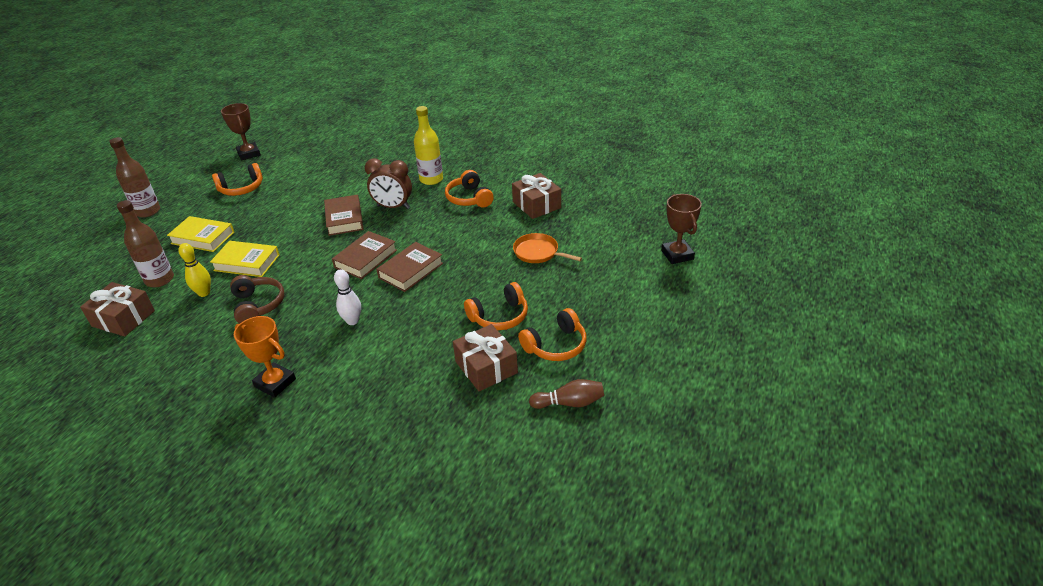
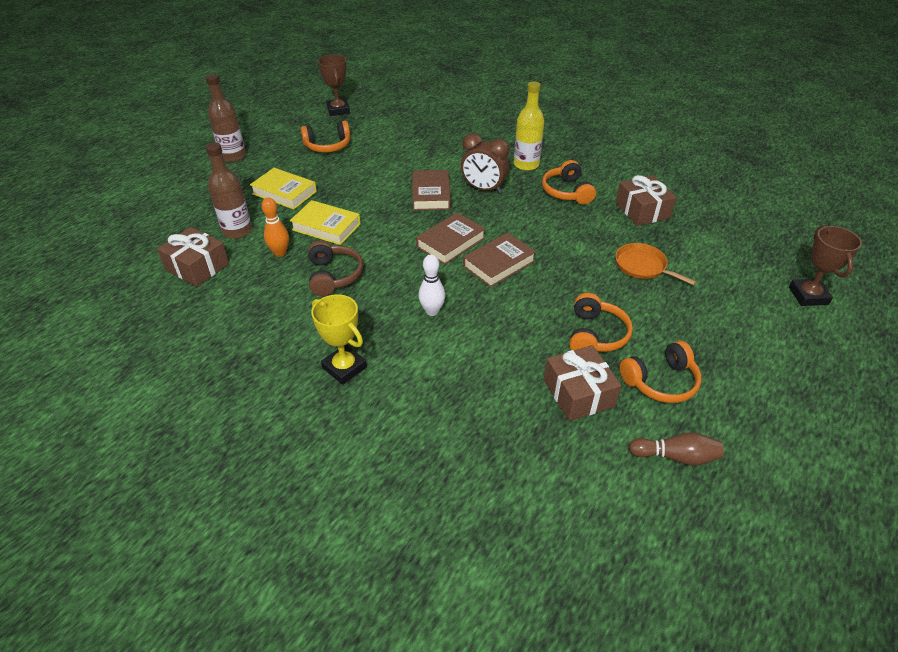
camera: 10 degrees right, 5 degrees up
yellow bowling pin [178,243,211,297] -> orange bowling pin [262,198,289,257]
orange trophy [234,316,296,398] -> yellow trophy [311,294,367,385]
orange headphones [464,282,528,330] -> orange headphones turned 60 degrees counterclockwise [569,293,633,352]

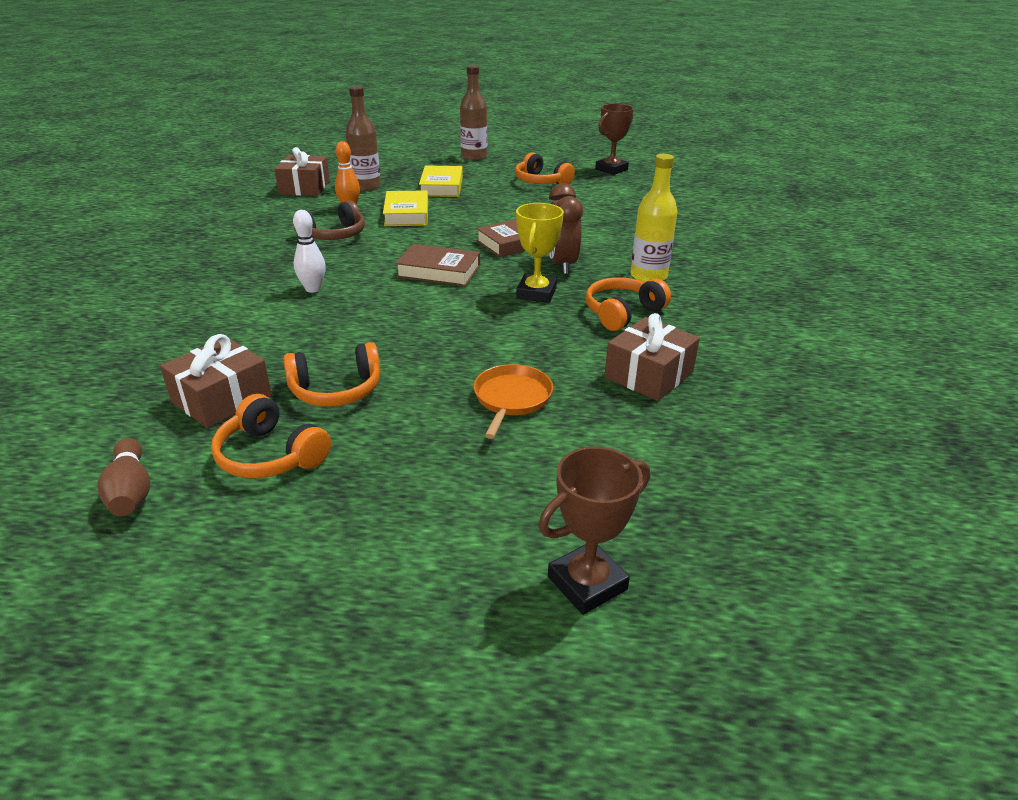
camera: 60 degrees right, 10 degrees down
yellow trophy [311,294,367,385] -> yellow trophy moved to [516,203,564,303]
brown book [463,233,536,287] -> none

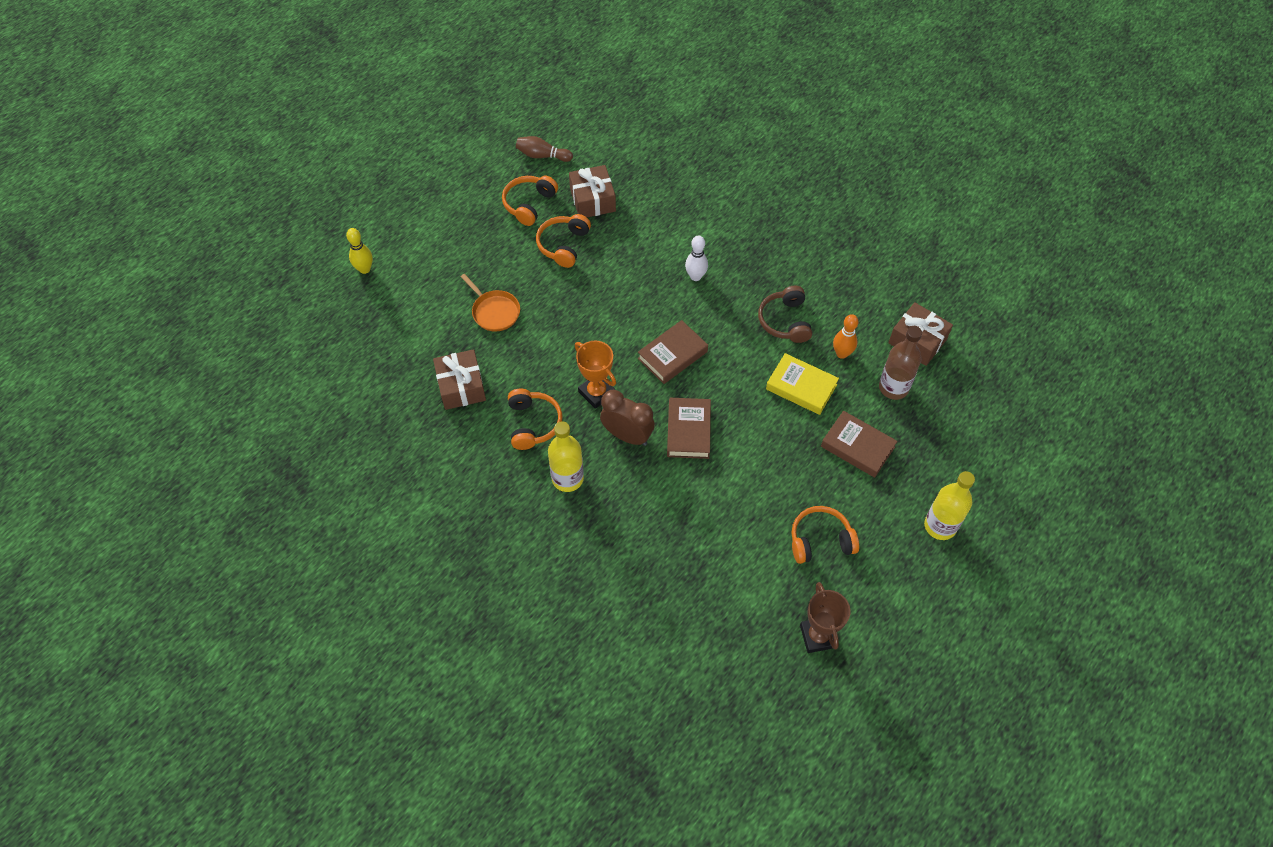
camera: 125 degrees right, 25 degrees up
orange headphones [211,394,331,478] -> orange headphones turned 45 degrees counterclockwise [502,176,558,226]
yellow book [419,166,463,197] -> brown book [821,411,897,478]
brown bottle [460,65,487,160] -> yellow bottle [924,471,975,540]
yellow trophy [516,203,564,303] -> orange trophy [575,341,616,409]
brown trophy [539,447,650,615] -> yellow bowling pin [346,228,373,274]

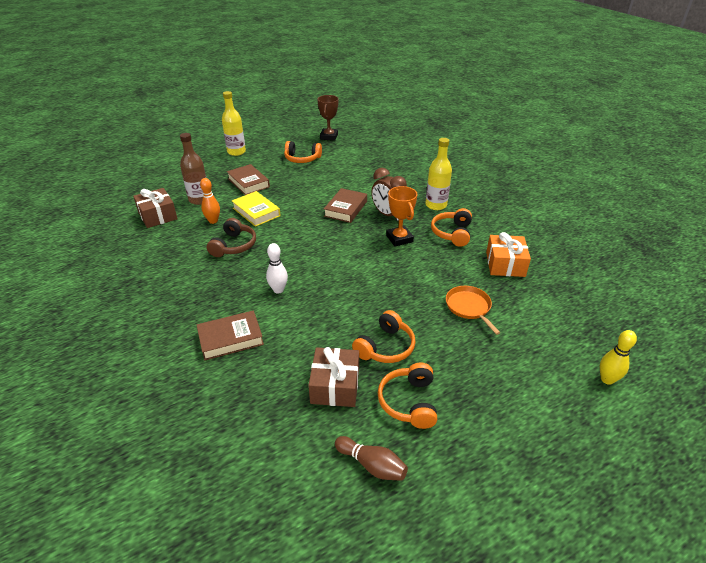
camera: 160 degrees left, 20 degrees down
brown gift [433,349,486,410] -> orange gift [486,232,531,277]
orange headphones [502,176,558,226] -> orange headphones turned 135 degrees clockwise [378,363,437,429]
brown book [638,320,708,384] -> brown book moved to [197,310,264,360]

